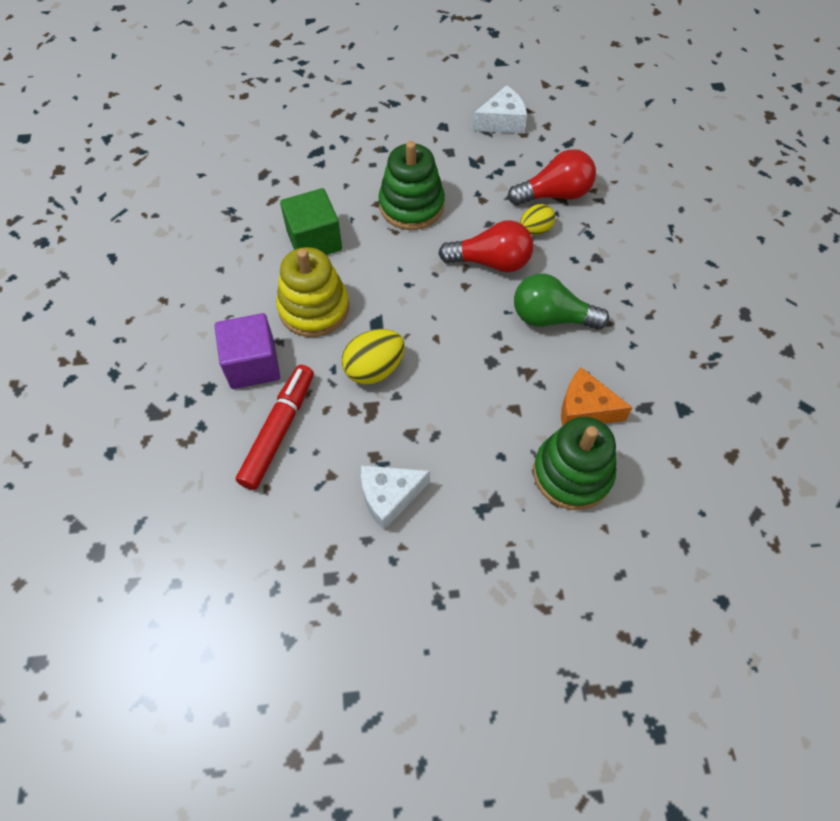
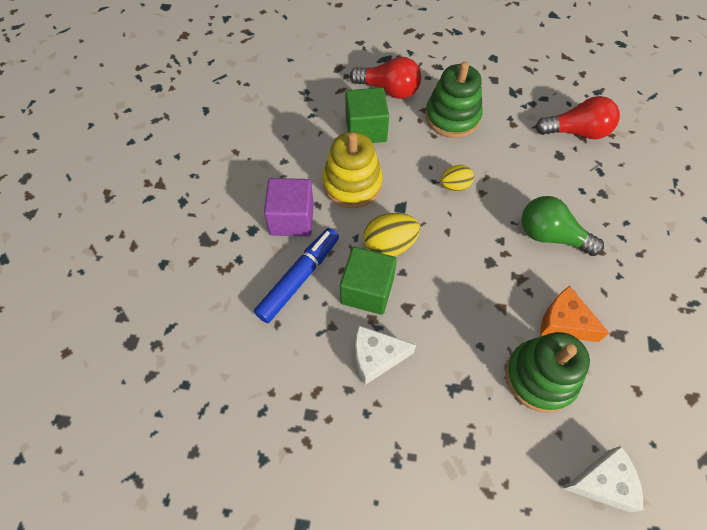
camera: 15 degrees right, 0 degrees up
red marker [236,365,314,490] -> blue marker [254,228,339,323]
red light bulb [438,220,533,272] -> red light bulb moved to [350,57,421,99]
white cheese [473,85,527,134] -> white cheese moved to [563,446,643,512]
yellow egg [520,204,555,235] -> yellow egg moved to [440,165,474,191]
none -> green cube [340,247,397,315]

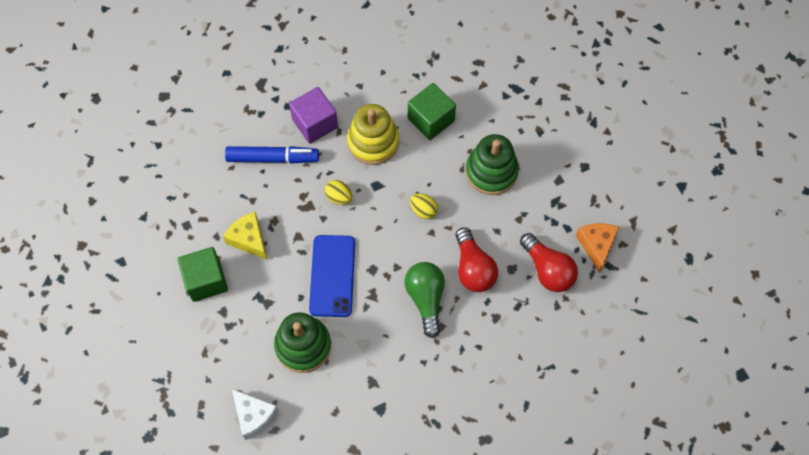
camera: 55 degrees right, 5 degrees up
green cube [340,247,397,315] -> green cube moved to [178,247,228,302]
red light bulb [350,57,421,99] -> red light bulb moved to [455,227,498,292]
white cheese [355,326,416,385] -> yellow cheese [223,212,267,259]
yellow egg [363,213,420,256] -> yellow egg [324,180,352,205], size x0.64
orange cheese [540,286,609,342] -> orange cheese moved to [576,223,619,273]
none -> blue phone [309,235,355,317]

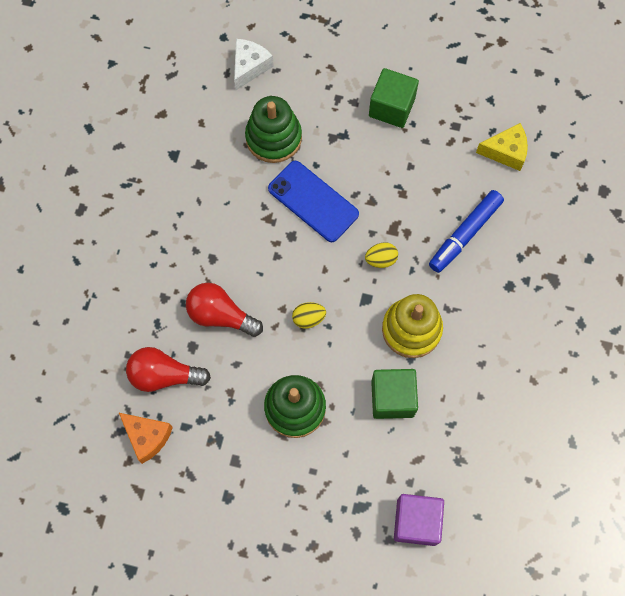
camera: 130 degrees right, 5 degrees up
yellow cheese [223,212,267,259] -> yellow cheese moved to [476,123,528,171]
white cheese [232,389,279,440] -> white cheese turned 120 degrees clockwise [234,39,274,90]
purple cube [289,87,338,144] -> purple cube moved to [394,494,444,546]
green light bulb [404,262,445,338] -> none

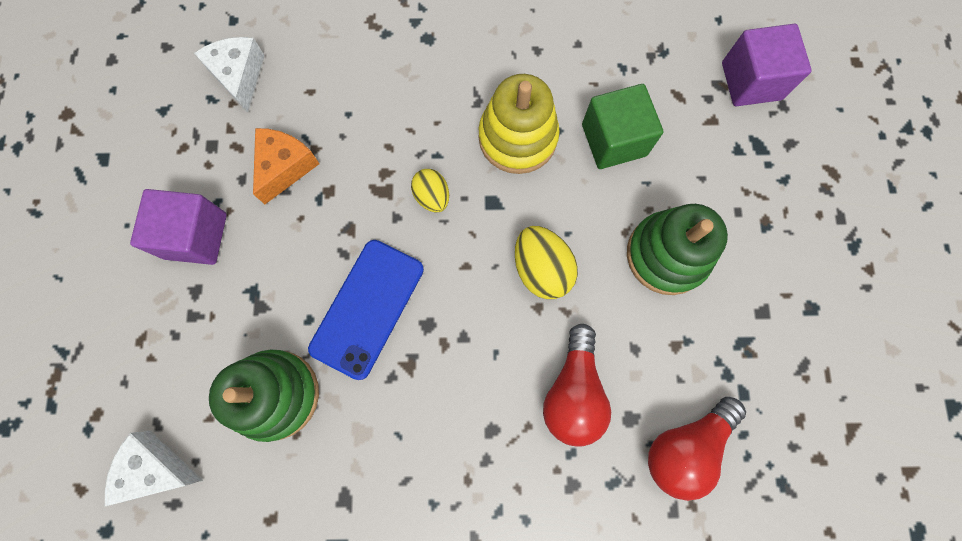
camera: 105 degrees left, 5 degrees up
orange cheese [119,413,173,464] -> orange cheese moved to [253,128,320,204]
red light bulb [126,347,211,392] -> red light bulb turned 60 degrees clockwise [648,397,746,501]
yellow egg [292,302,326,328] -> yellow egg [515,226,578,299], size x1.55
green cube [369,68,419,128] -> purple cube [130,189,227,265]
blue marker [429,190,504,273] -> none
yellow cheese [476,123,528,171] -> white cheese [194,37,265,112]

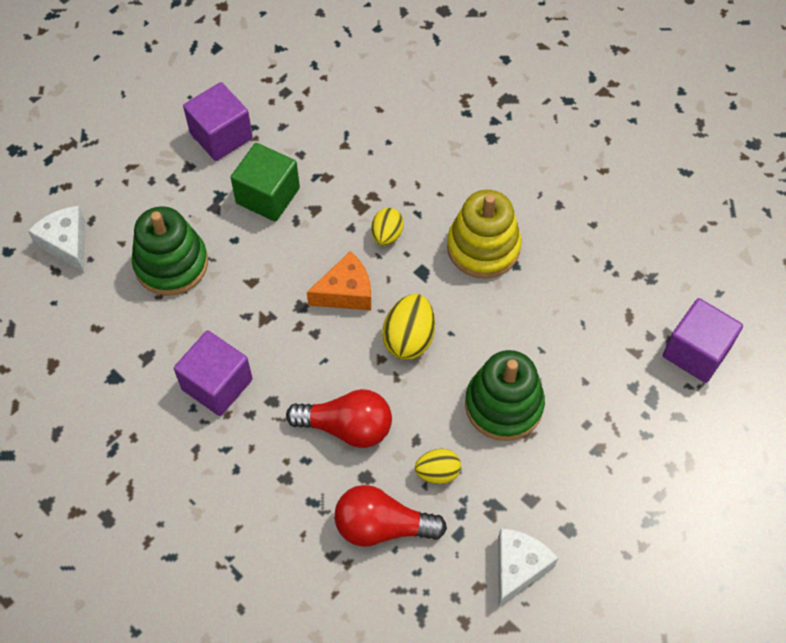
camera: 45 degrees right, 15 degrees down
white cheese [194,37,265,112] -> white cheese moved to [498,528,558,607]
orange cheese [253,128,320,204] -> orange cheese moved to [307,251,371,310]
blue phone [308,240,424,380] -> none
red light bulb [543,324,611,447] -> red light bulb turned 135 degrees counterclockwise [286,389,392,448]
green cube [582,84,663,169] -> green cube moved to [231,143,300,222]
none -> purple cube [174,331,253,416]
none -> yellow egg [415,449,461,484]

